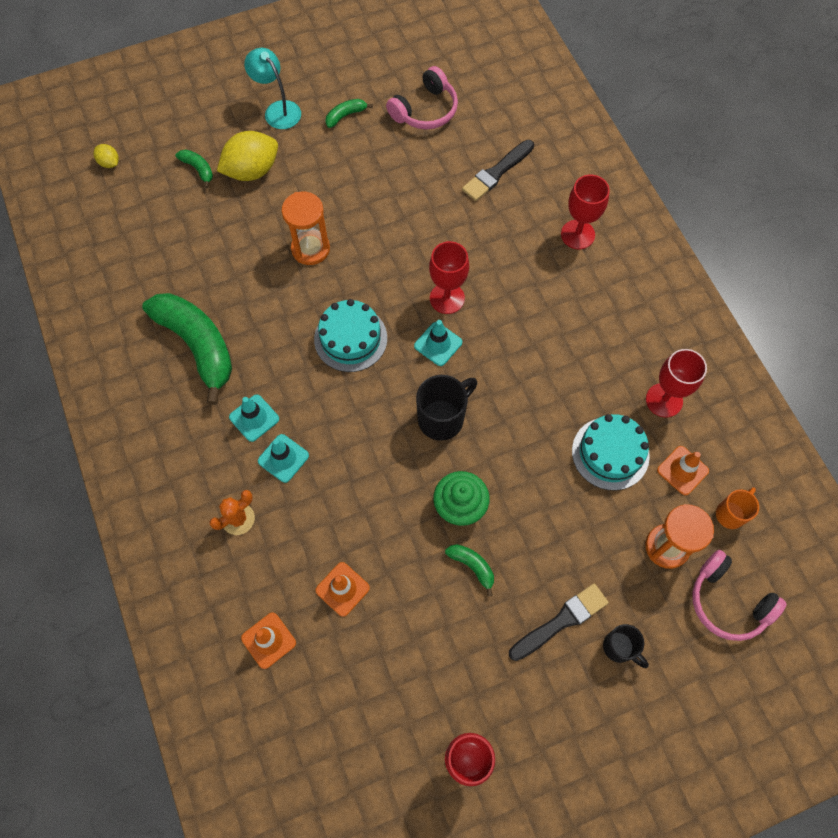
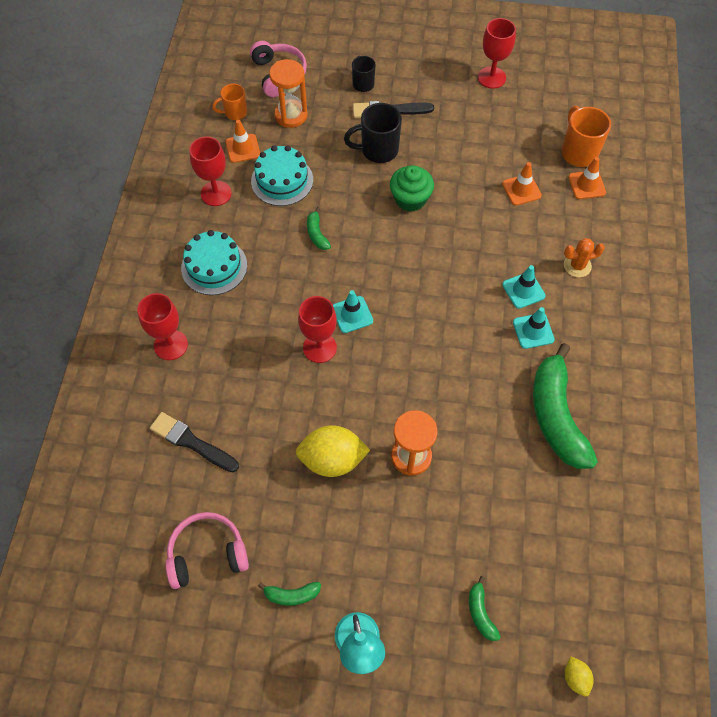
camera: 150 degrees left, 5 degrees down
yellow lemon [217,131,278,181] -> yellow lemon moved to [296,425,370,477]
turquoise cake [314,299,387,372] -> turquoise cake moved to [181,230,247,295]
black mug [416,375,477,441] -> black mug moved to [344,103,402,163]
green banana [445,544,494,596] -> green banana moved to [307,207,331,250]
black brush [462,140,534,201] -> black brush turned 135 degrees counterclockwise [150,412,239,472]
none -> orange mug [562,106,611,167]

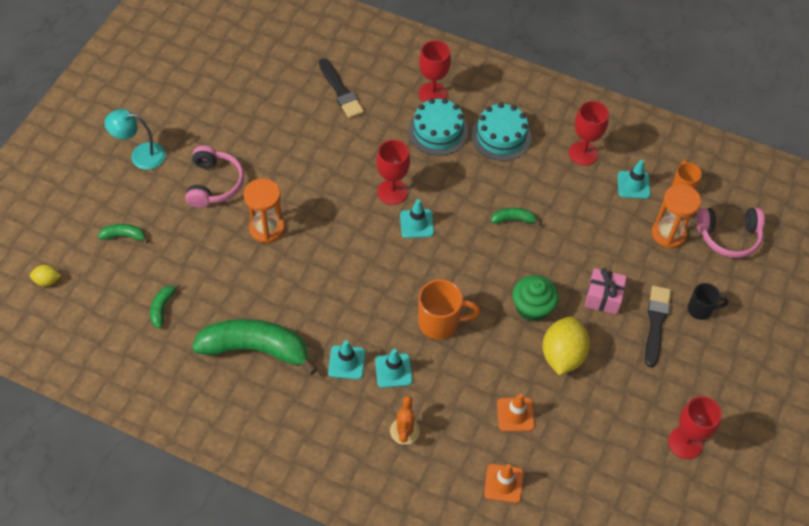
camera: 105 degrees right, 5 degrees down
black brush [150,412,239,472] -> black brush turned 105 degrees clockwise [319,58,364,118]
pink headphones [165,512,249,589] -> pink headphones moved to [185,145,244,208]
orange traffic cone [226,120,260,163] -> turquoise traffic cone [617,160,650,199]
turquoise cake [251,145,313,206] -> turquoise cake moved to [408,98,468,156]
green banana [258,582,321,606] -> green banana moved to [150,284,181,328]
yellow lemon [296,425,370,477] -> yellow lemon moved to [542,316,590,376]
black mug [344,103,402,163] -> pink gift [585,268,627,314]
orange mug [562,106,611,167] -> orange mug moved to [418,279,480,340]

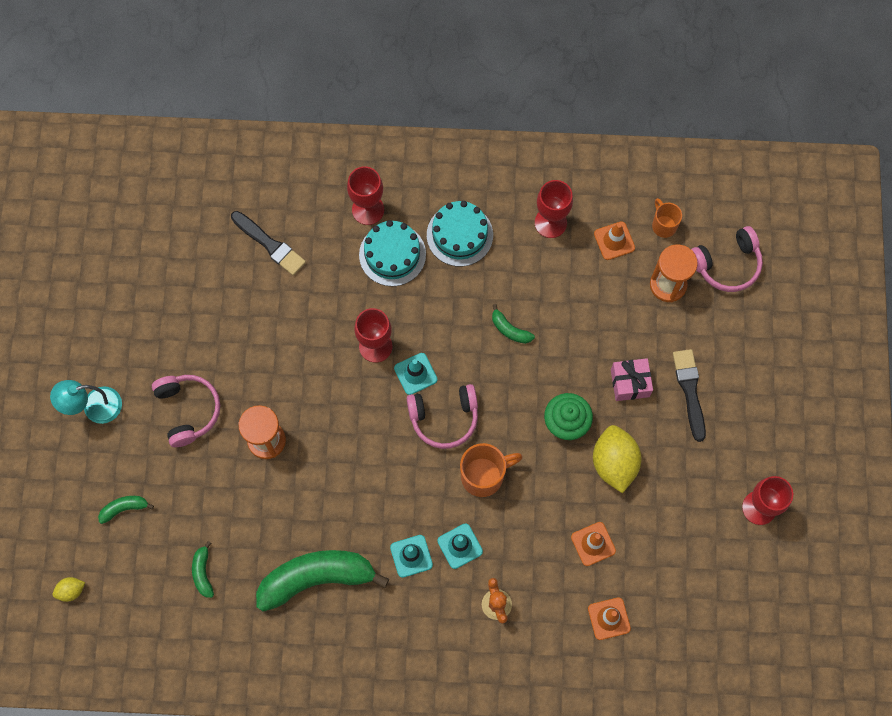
camera: 20 degrees left, 15 degrees up
green banana [491,208,541,225] -> green banana turned 120 degrees counterclockwise [492,304,535,344]
turquoise traffic cone [617,160,650,199] -> orange traffic cone [594,221,635,260]
black mug [688,283,728,320] -> none
none -> pink headphones [407,384,478,449]

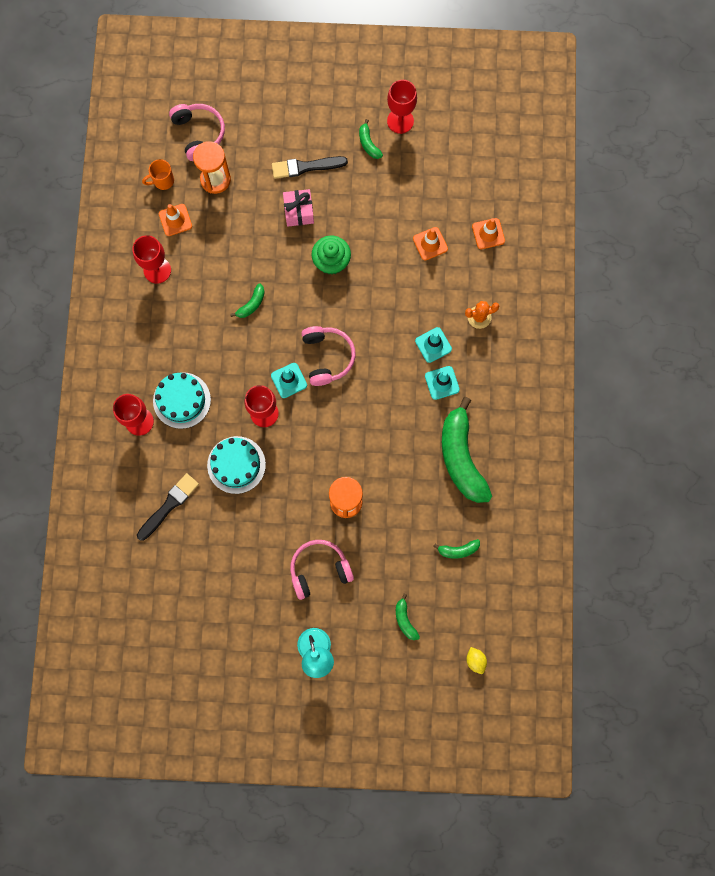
camera: 90 degrees left, 5 degrees up
turquoise cake [427,201,493,267] -> turquoise cake moved to [207,436,266,494]
orange mug [460,443,523,497] -> none
yellow lemon [593,425,642,493] -> none
none -> green banana [359,119,383,159]

